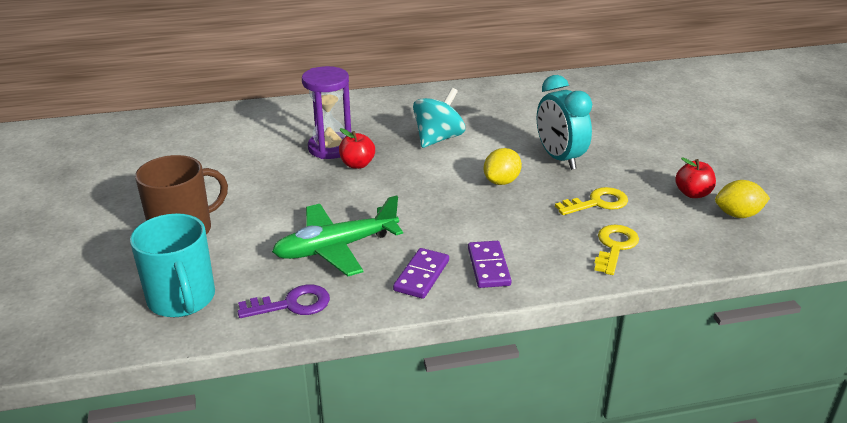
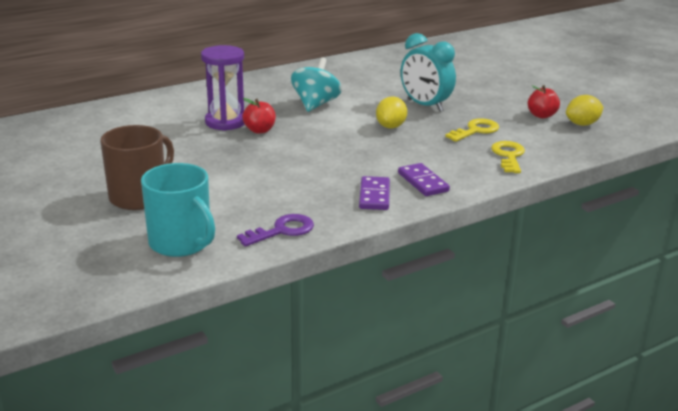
camera: 20 degrees left, 5 degrees down
green plane [272,196,403,276] -> none

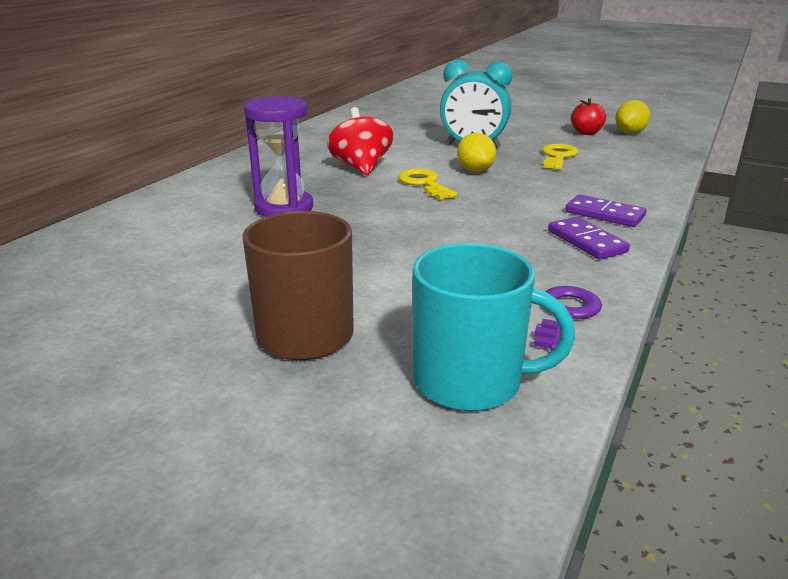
camera: 30 degrees left, 0 degrees up
red apple [242,98,276,134] -> none
turquoise spinning top [291,58,342,112] -> red spinning top [327,107,393,175]
yellow key [491,141,525,173] -> yellow key moved to [398,168,457,199]

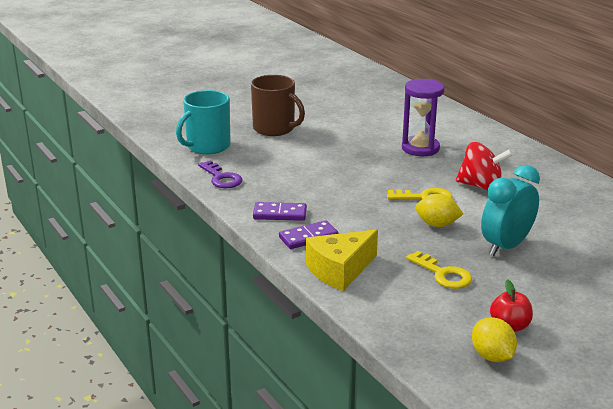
camera: 120 degrees right, 0 degrees up
none -> yellow cheese [306,229,378,291]

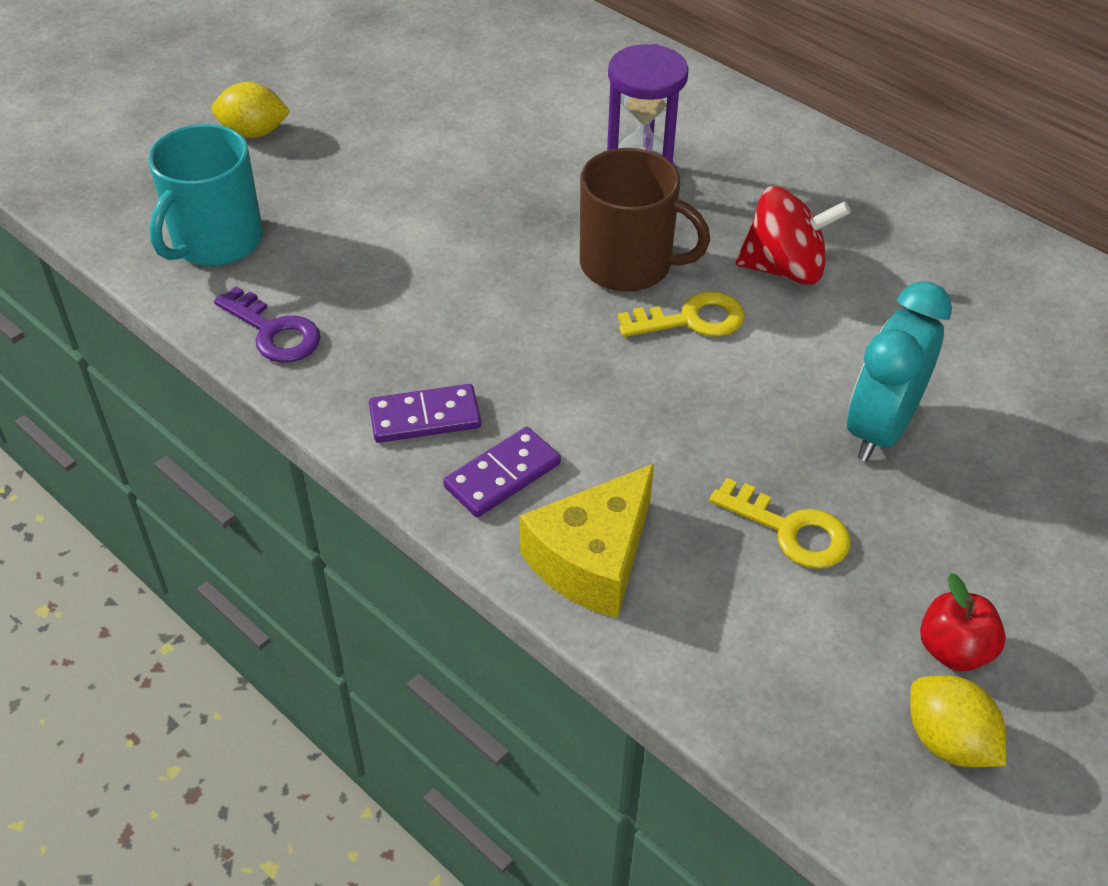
camera: 15 degrees left, 20 degrees up
brown mug [251,75,305,136] -> brown mug moved to [580,148,710,292]
yellow lemon [415,194,463,227] -> yellow lemon moved to [212,82,290,138]

